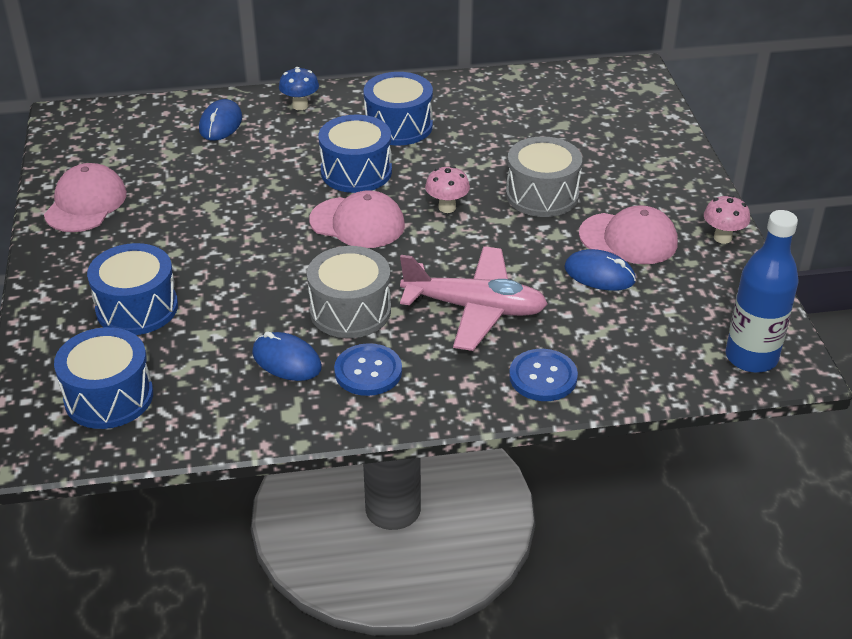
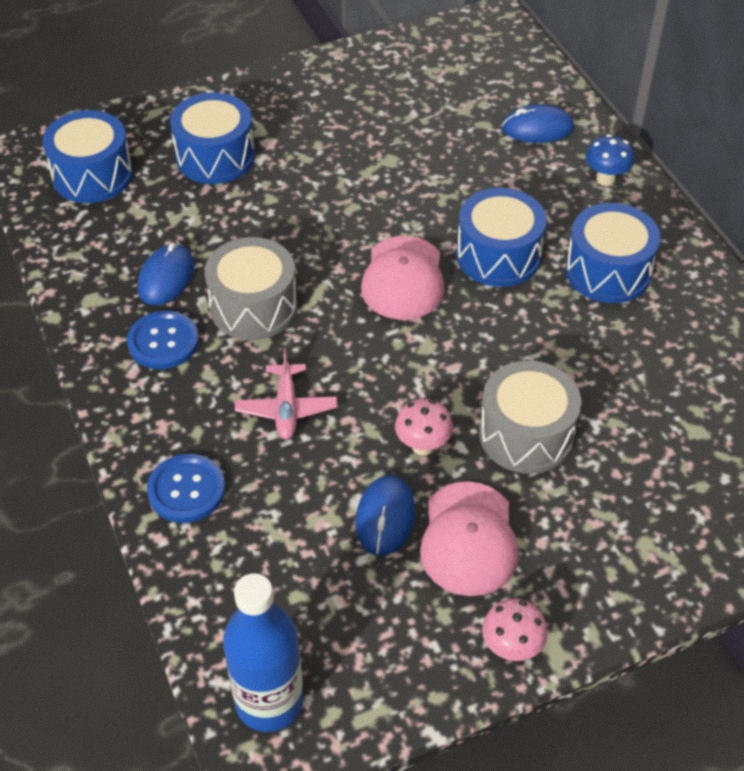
camera: 75 degrees right, 10 degrees up
pink cap [44,163,127,232] -> none
pink plane [400,246,548,351] -> pink plane [235,348,337,440], size x0.57
pink mushroom [425,166,470,213] -> pink mushroom moved to [395,399,453,455]

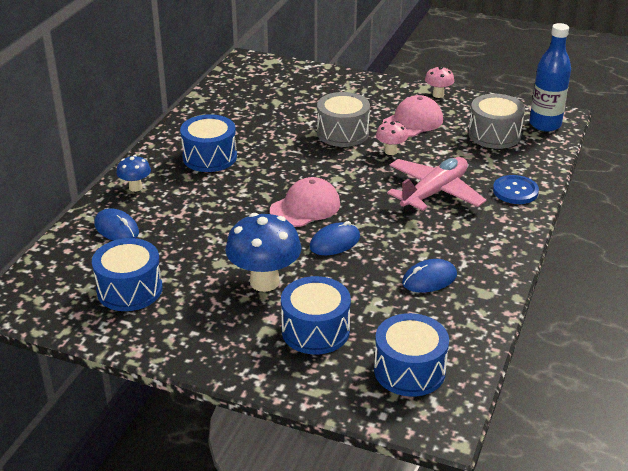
camera: 135 degrees left, 15 degrees down
blue button [127,311,199,369] -> none
grey drum [205,237,297,340] -> grey drum moved to [468,94,525,149]
pink plane [235,348,337,440] -> pink plane [387,157,486,212], size x1.76
blue mouse [355,475,415,556] -> blue mouse moved to [310,221,360,255]
blue drum [457,188,546,287] -> blue drum moved to [92,238,163,311]
none -> blue mushroom [225,213,301,292]

